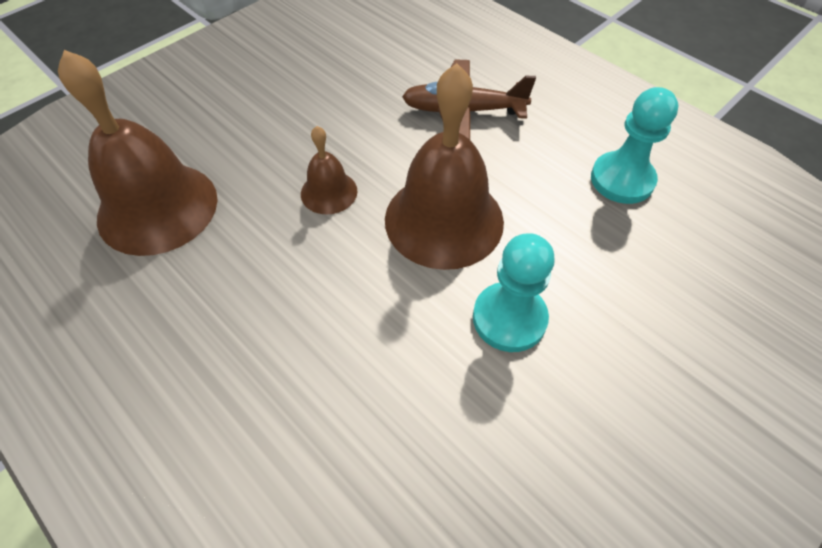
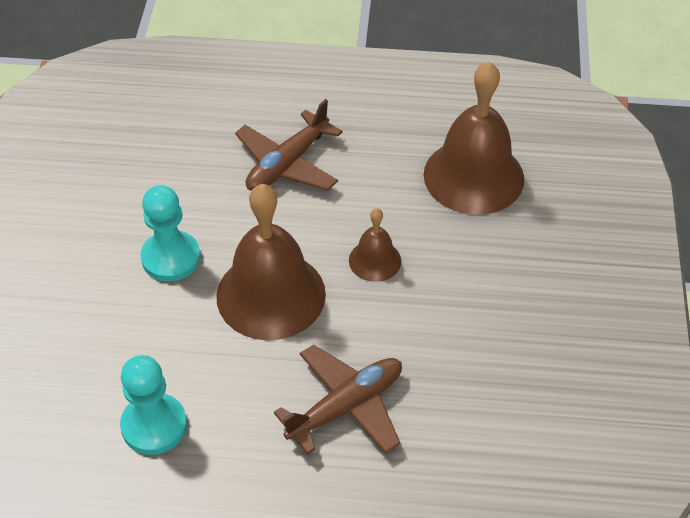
camera: 140 degrees right, 5 degrees down
none -> brown plane [235,99,343,191]

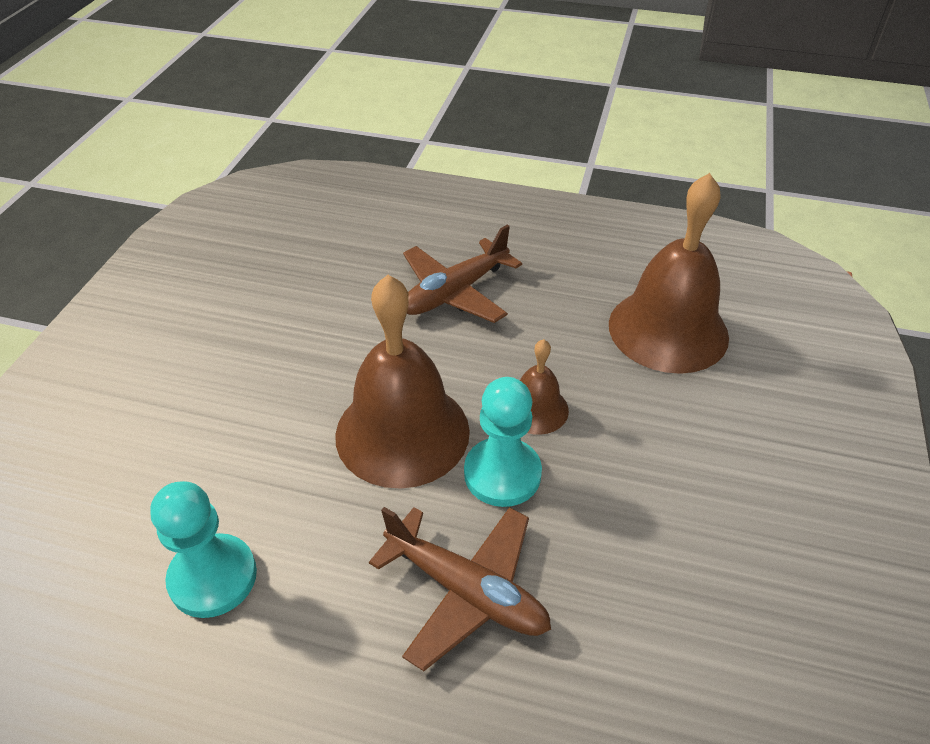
camera: 10 degrees right, 5 degrees down
turquoise pawn [141,185,200,282] -> turquoise pawn moved to [464,377,542,507]
brown plane [274,345,402,454] -> brown plane turned 60 degrees clockwise [369,507,551,671]

